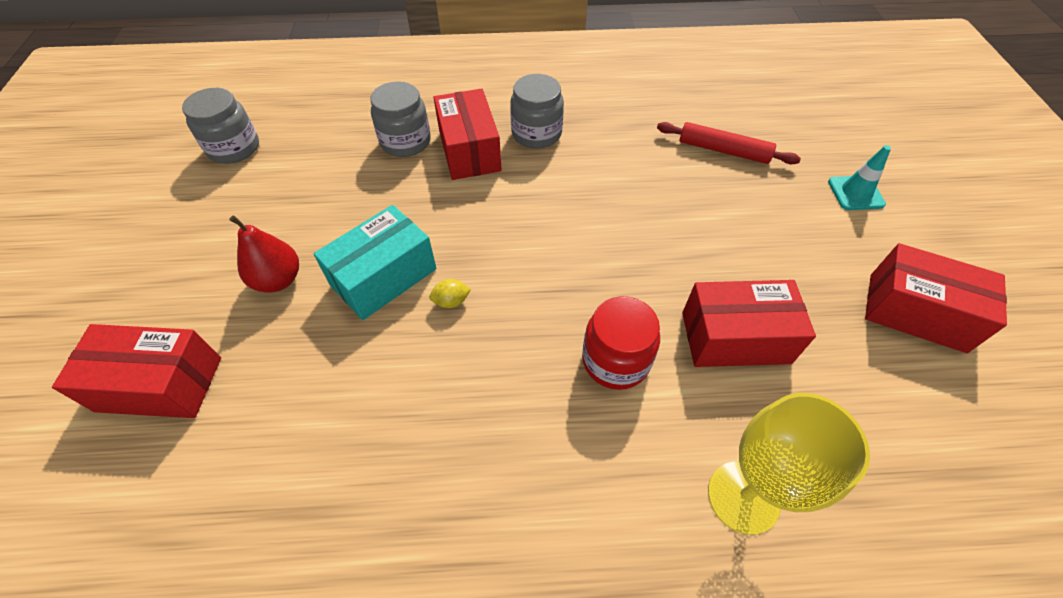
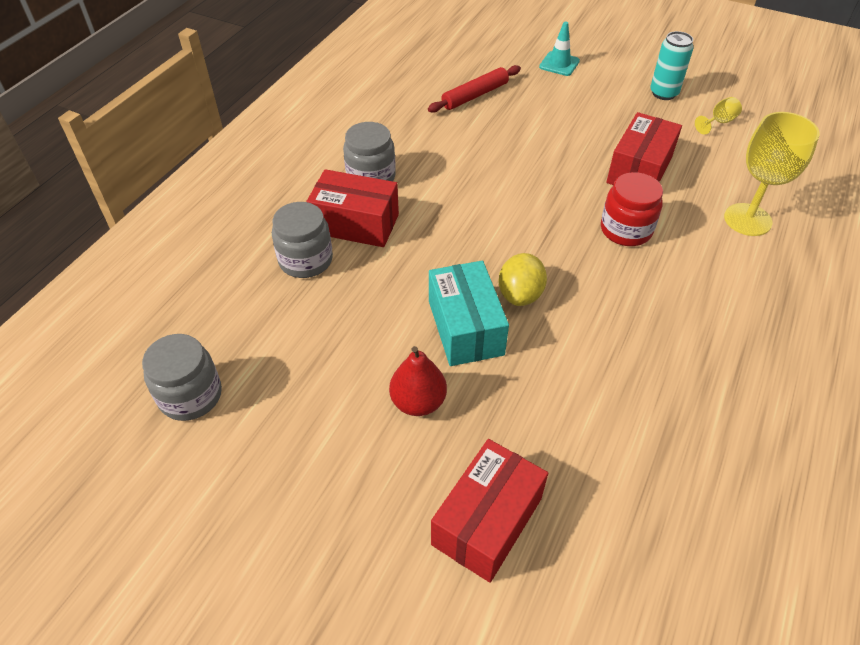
camera: 60 degrees left, 5 degrees down
yellow lemon [429,279,471,308] -> yellow lemon [499,253,547,306], size x1.83
red box [865,243,1007,353] -> turquoise can [650,31,693,100]
none -> yellow goblet [695,97,742,135]

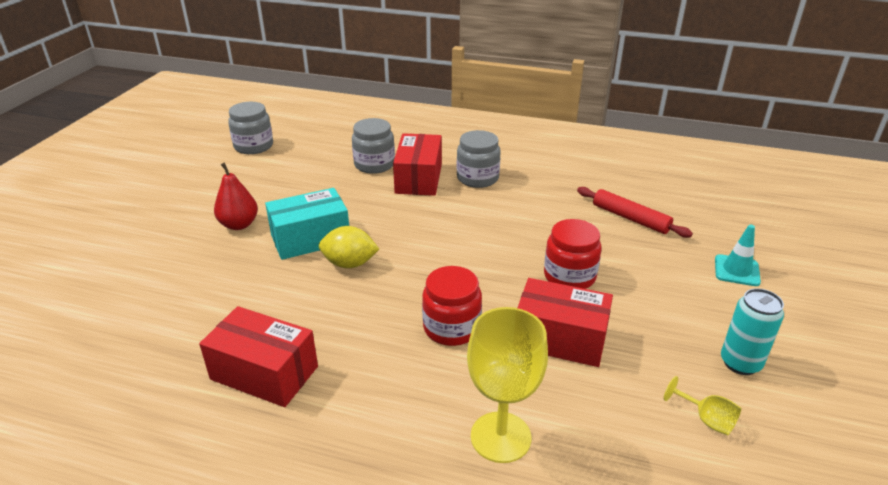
camera: 80 degrees right, 15 degrees down
red box [431,439,548,583] -> red box moved to [199,306,318,407]
none -> red jar [544,219,601,289]

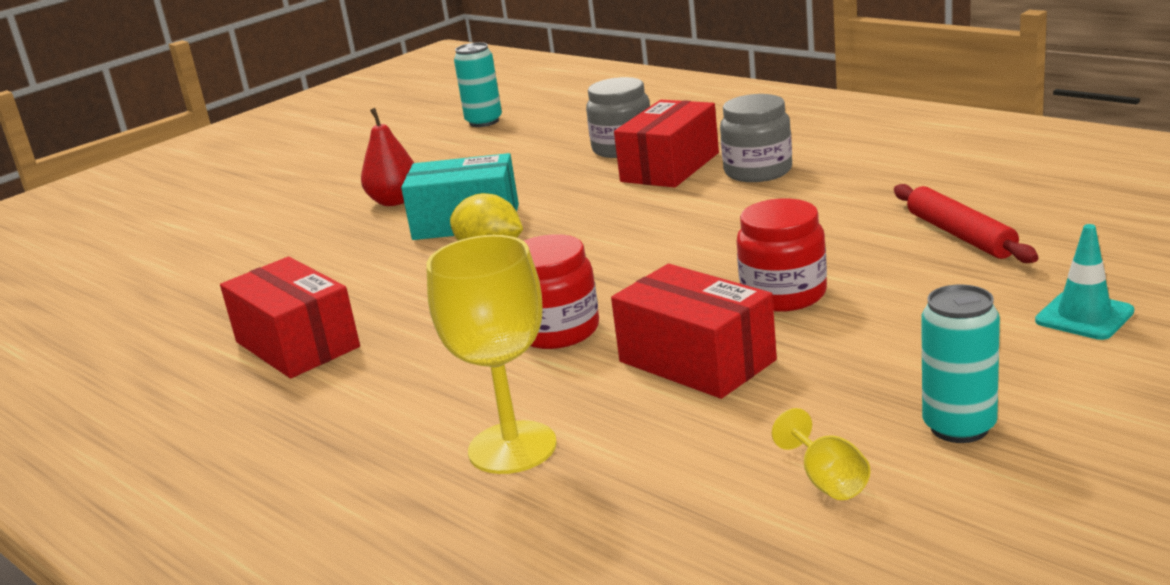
camera: 30 degrees right, 10 degrees down
grey jar [228,102,273,154] -> turquoise can [454,42,502,127]

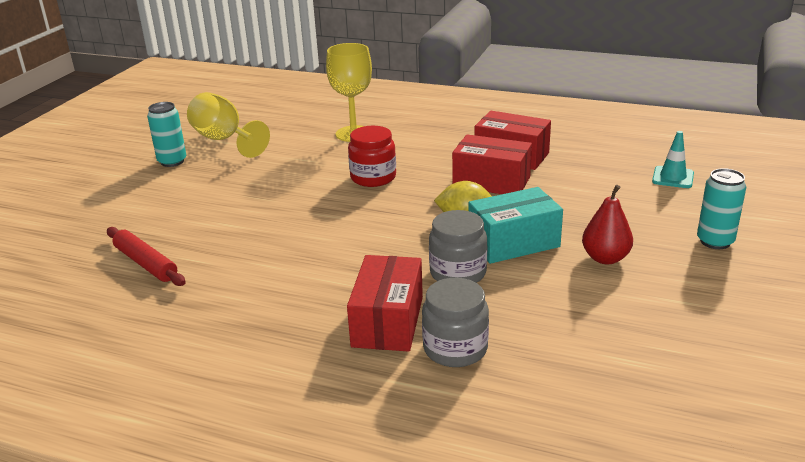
camera: 155 degrees right, 5 degrees up
turquoise can [454,42,502,127] -> turquoise can moved to [697,168,746,249]
red box [611,264,777,399] -> red box moved to [452,134,532,194]
grey jar [720,94,792,182] -> grey jar moved to [429,210,487,283]
red jar [736,198,827,312] -> none
yellow goblet [772,408,870,500] -> yellow goblet [187,92,270,158], size x2.12
turquoise traffic cone [1035,224,1134,340] -> turquoise traffic cone moved to [652,131,694,188]

